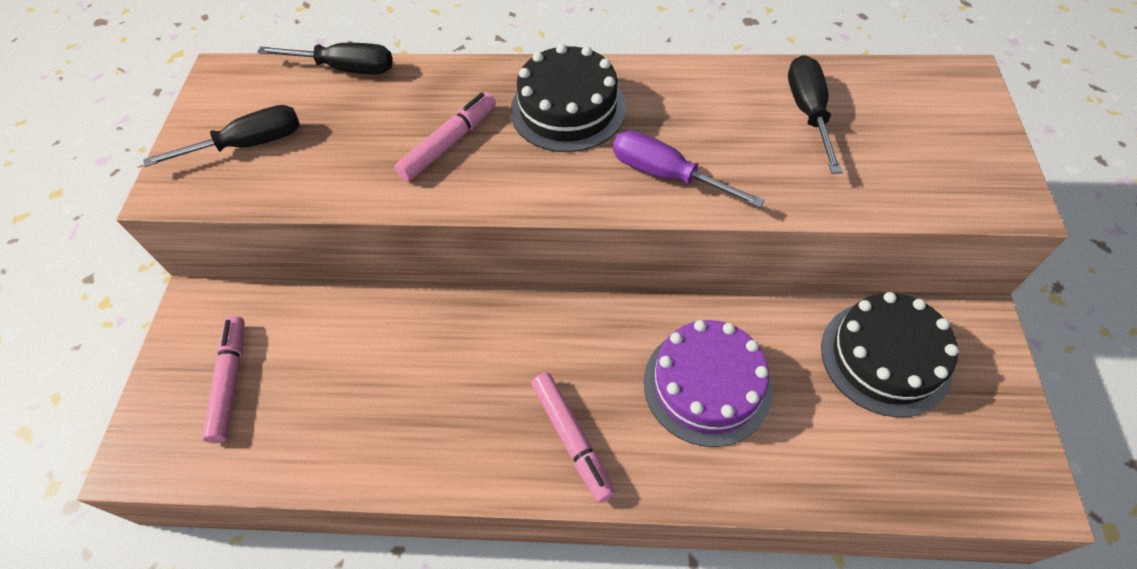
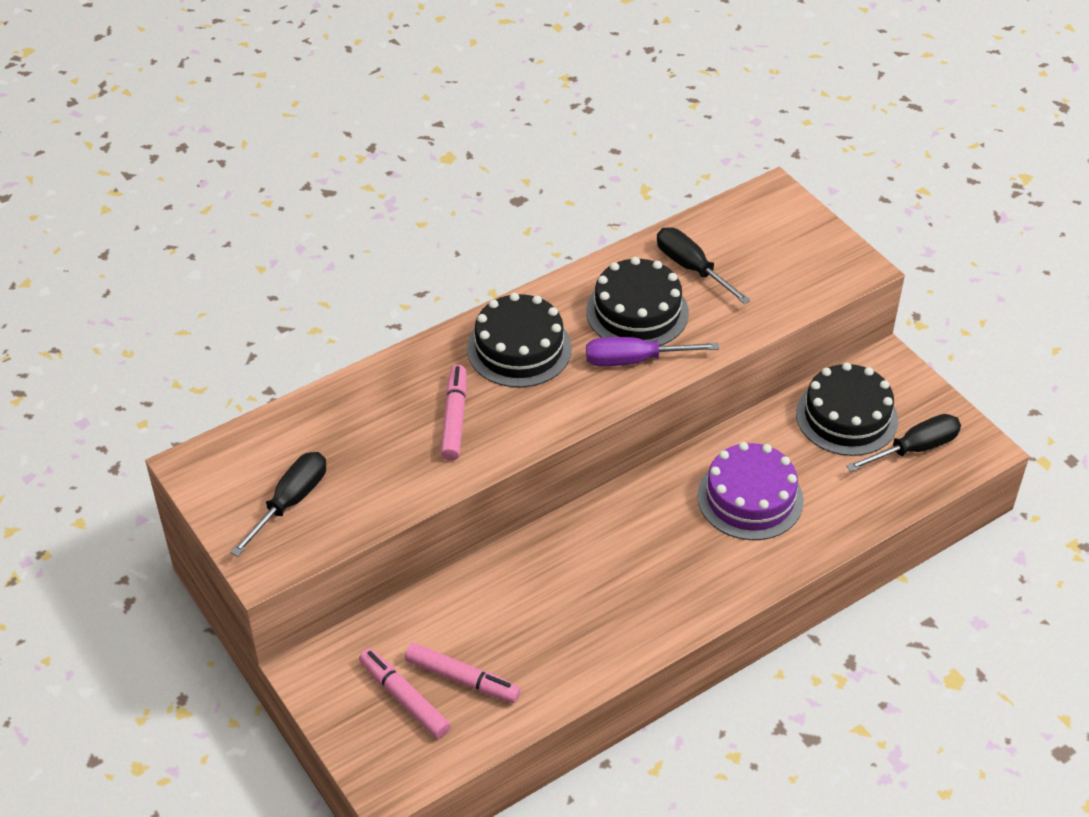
camera: 40 degrees left, 10 degrees down
black screwdriver [257,43,393,74] -> black screwdriver moved to [846,414,961,472]
pink marker [531,372,615,503] -> pink marker moved to [405,643,521,703]
none -> black cake [586,257,689,346]

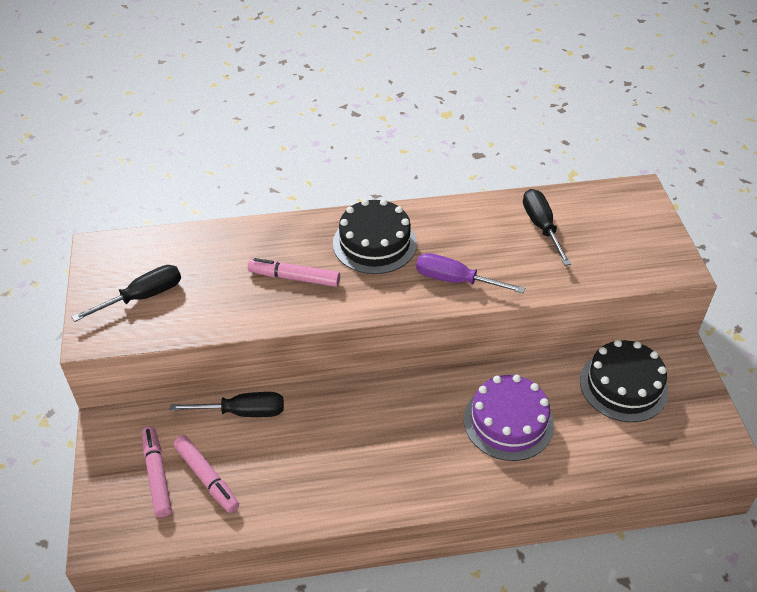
camera: 25 degrees right, 0 degrees up
pink marker [440,365,467,461] -> pink marker turned 105 degrees counterclockwise [248,258,340,287]
black cake [586,257,689,346] -> none
black screwdriver [846,414,961,472] -> black screwdriver moved to [170,392,284,417]

